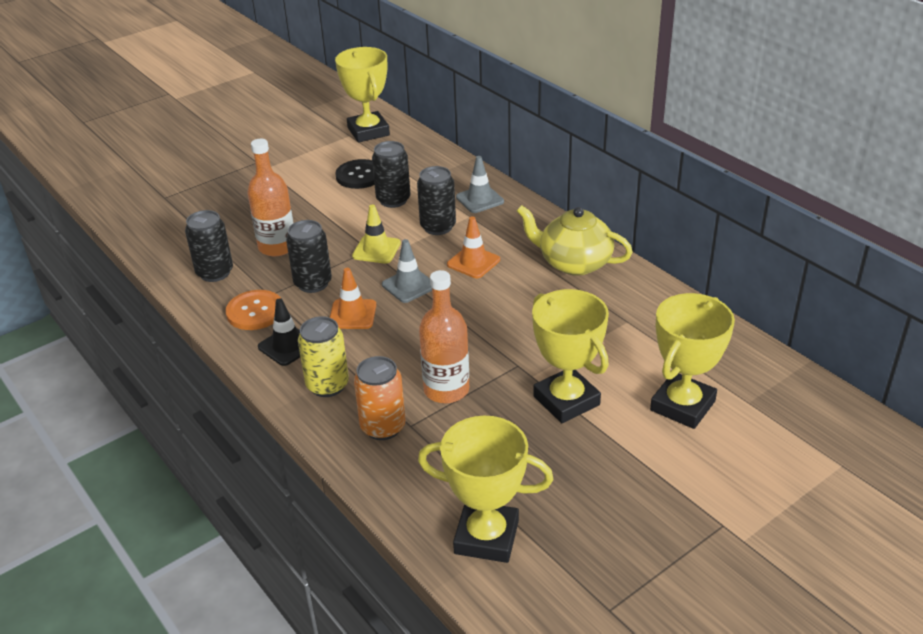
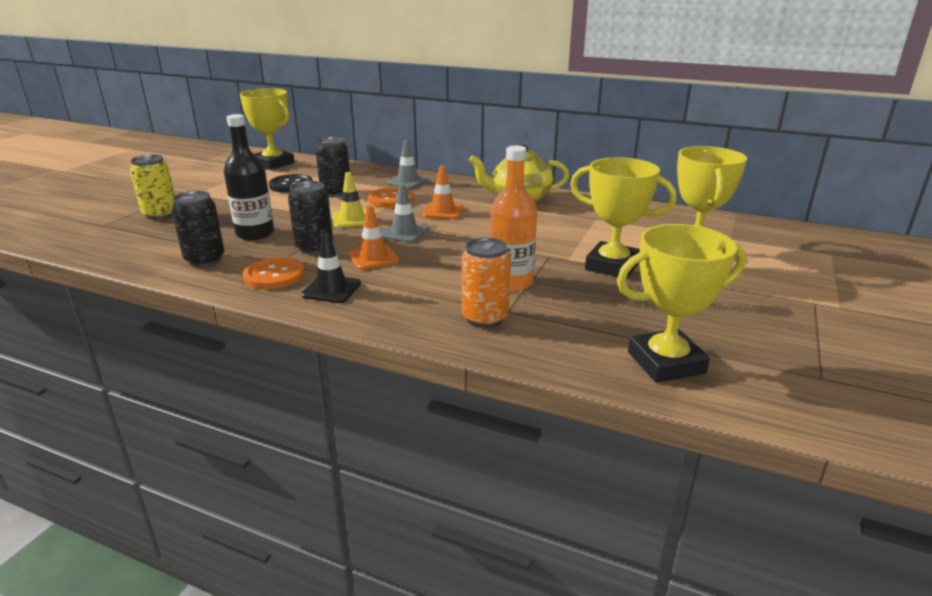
camera: 30 degrees left, 10 degrees down
orange bottle [247,139,293,256] -> black bottle [224,114,274,240]
yellow can [298,316,349,397] -> yellow can moved to [130,154,175,220]
black can [417,166,456,235] -> orange button [368,187,414,208]

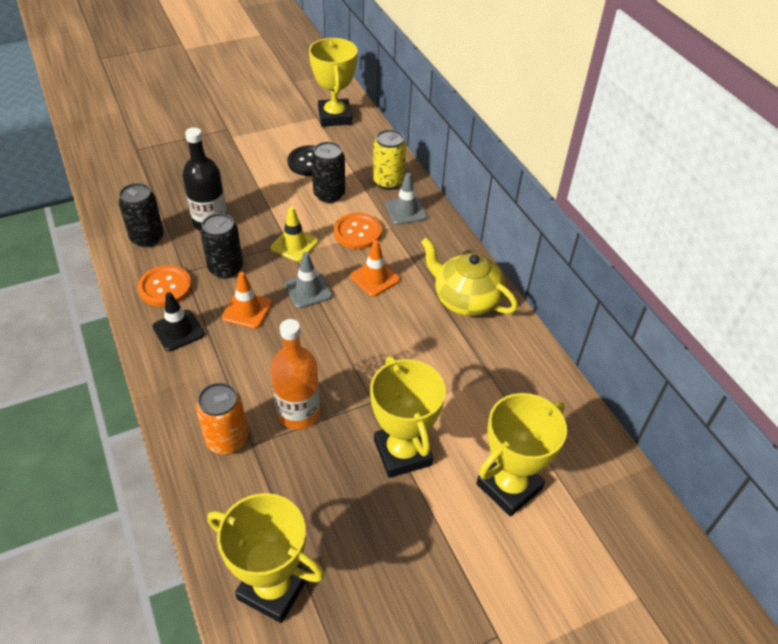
camera: 40 degrees right, 20 degrees up
yellow can [130,154,175,220] -> yellow can moved to [373,129,406,190]

